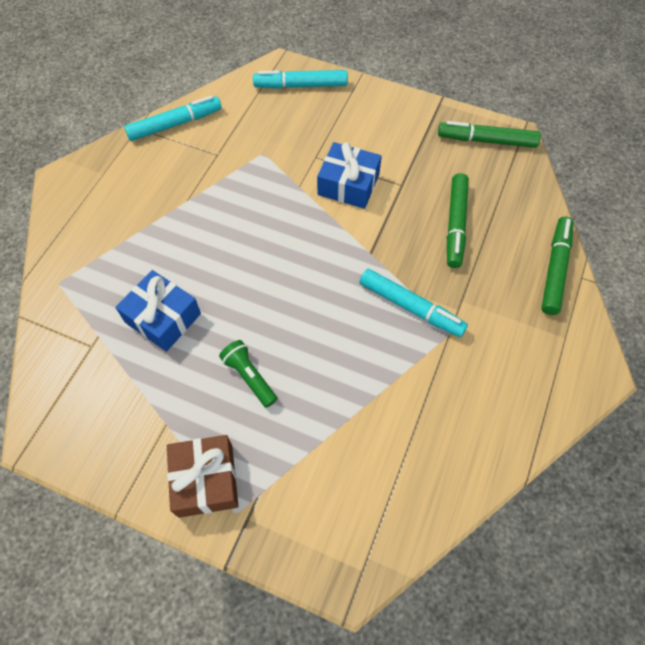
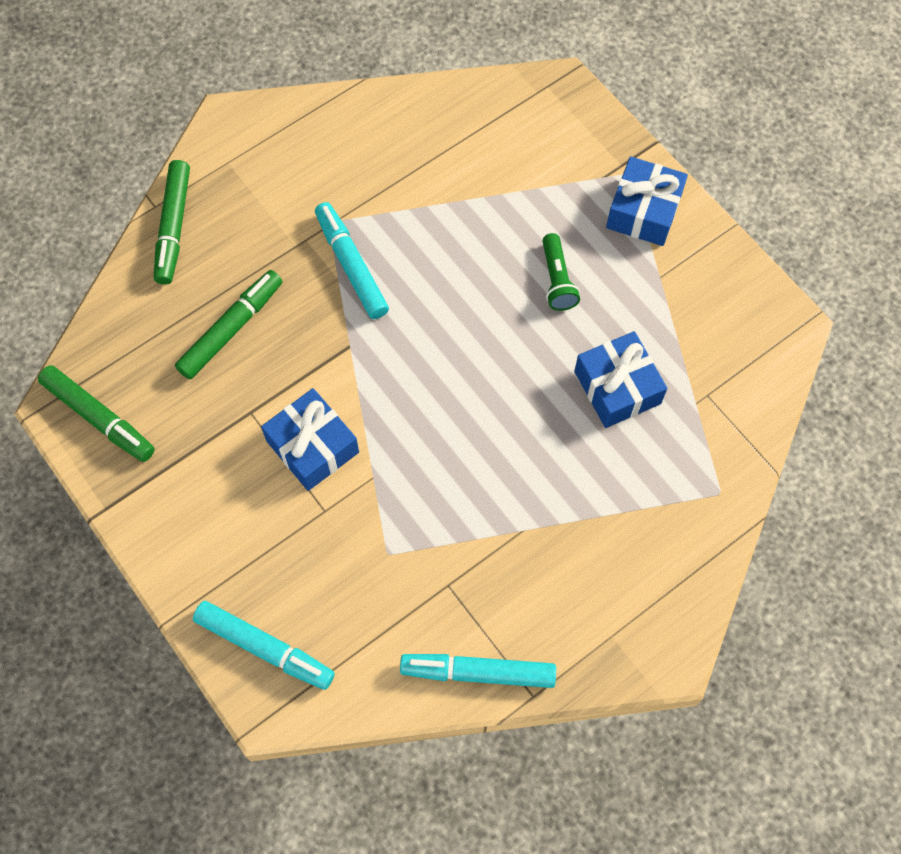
camera: 150 degrees left, 5 degrees up
brown gift [167,435,238,518] -> blue gift [606,156,688,246]
green marker [541,216,573,315] -> green marker turned 45 degrees counterclockwise [154,160,190,285]

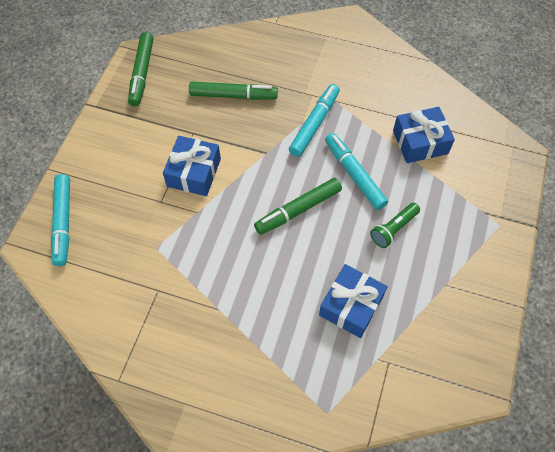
camera: 55 degrees right, 5 degrees down
green marker [154,160,190,285] -> green marker moved to [254,178,342,235]
turquoise marker [400,654,556,688] -> turquoise marker moved to [325,133,388,210]
blue gift [606,156,688,246] -> blue gift moved to [393,107,455,163]

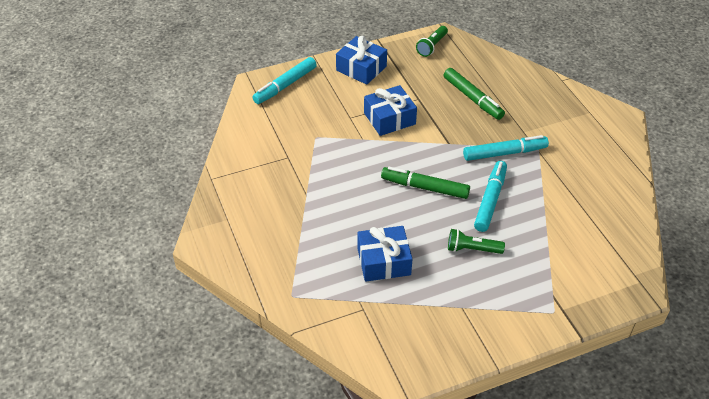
camera: 50 degrees right, 15 degrees down
green marker [128,32,153,106] -> green flashlight [416,26,448,57]
blue gift [393,107,455,163] -> blue gift moved to [336,36,387,85]

